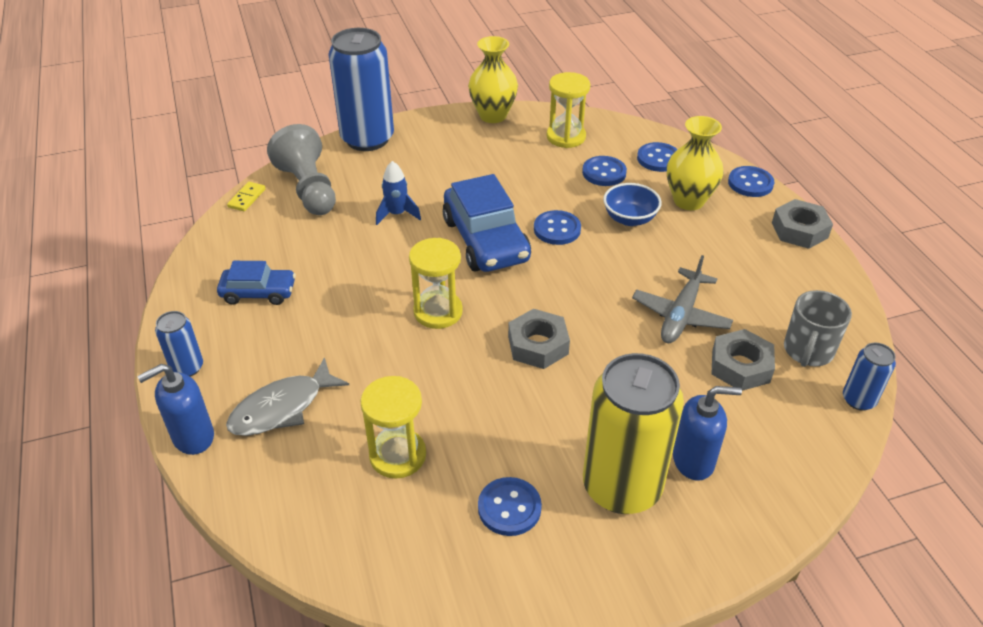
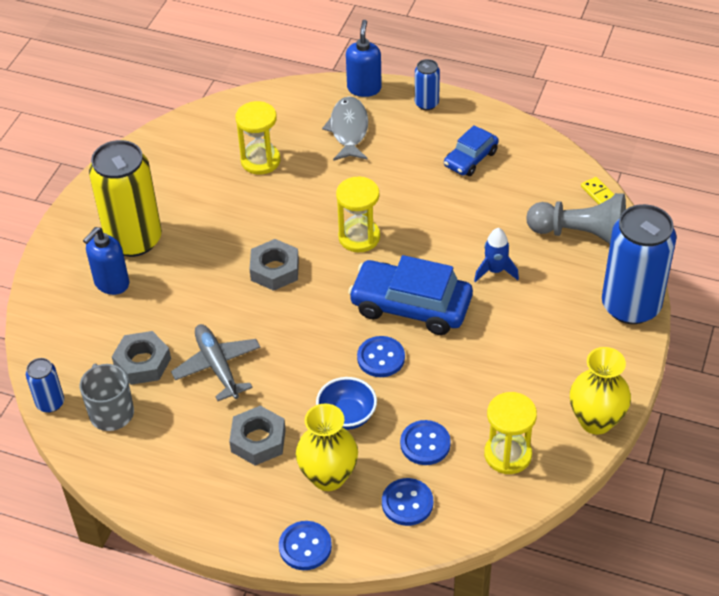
camera: 130 degrees right, 5 degrees up
blue button [478,477,542,536] -> none
grey nut [772,199,833,249] -> grey nut moved to [229,406,286,465]

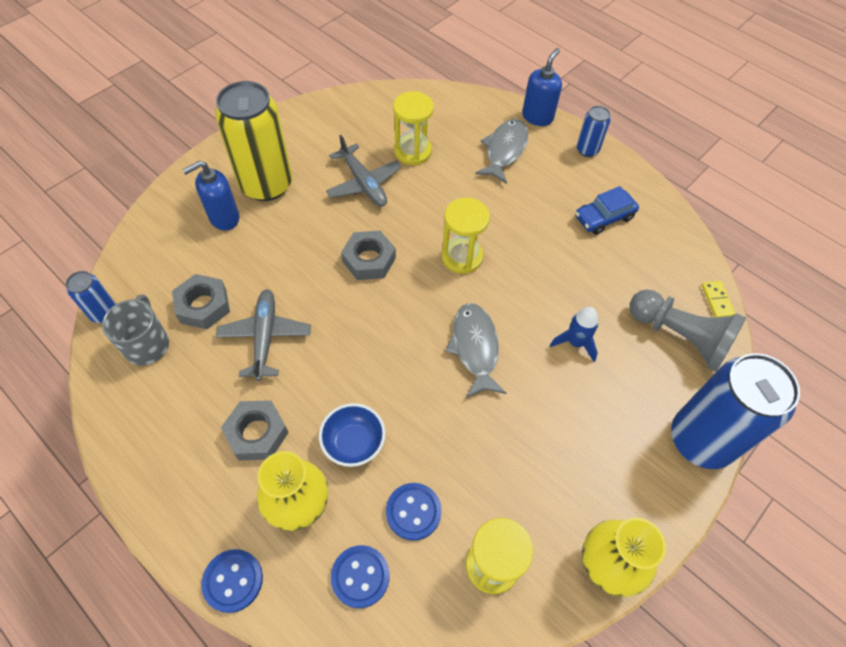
camera: 20 degrees right, 10 degrees up
blue car [348,255,473,335] -> grey fish [446,303,506,398]
blue button [357,336,405,377] -> none
none -> grey plane [326,135,401,207]

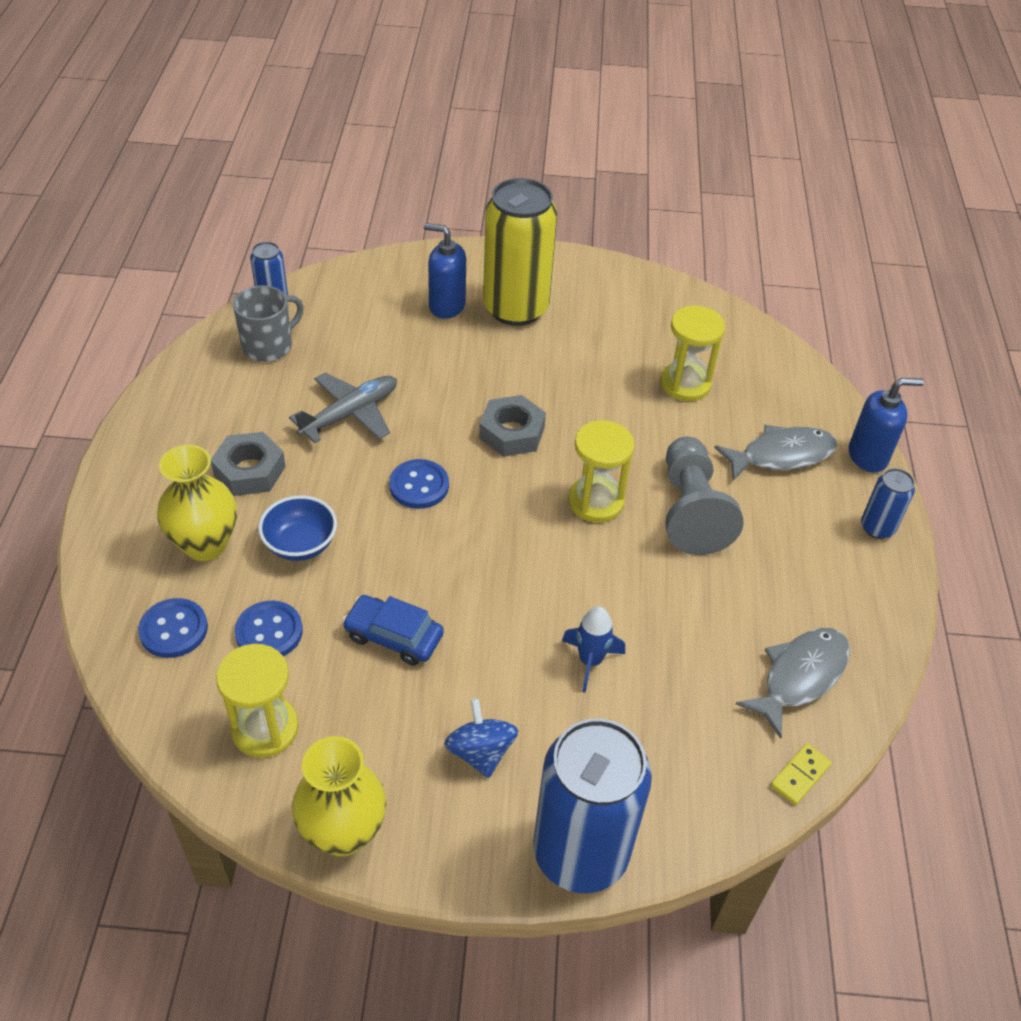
camera: 50 degrees right, 10 degrees down
grey nut [172,274,230,329] -> none
blue button [201,549,263,613] -> blue button moved to [389,459,449,509]
grey plane [326,135,401,207] -> none
grey fish [446,303,506,398] -> grey fish moved to [736,628,850,739]
blue car [575,186,639,235] -> blue car moved to [342,595,444,666]
grey pawn [629,289,746,371] -> grey pawn moved to [665,437,744,555]
none -> blue spinning top [444,698,518,778]

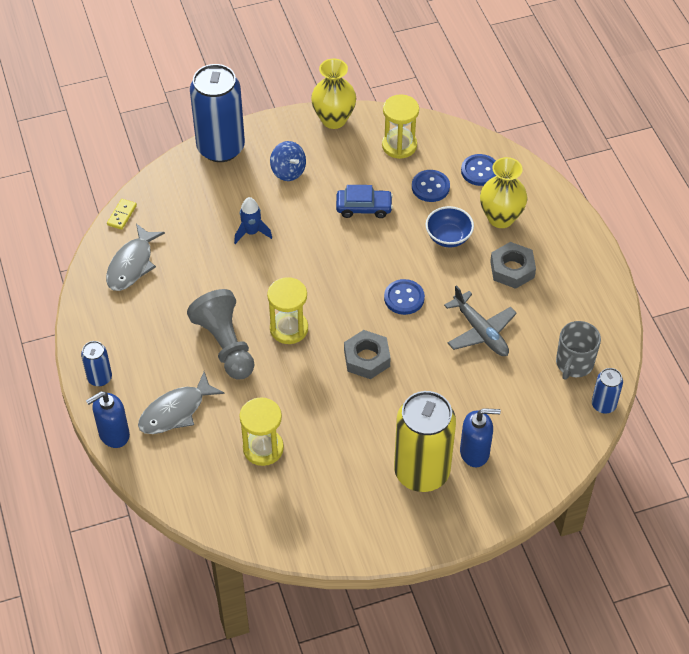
camera: 160 degrees right, 5 degrees up
grey plane [289,373,397,443] -> grey plane turned 60 degrees counterclockwise [444,285,517,356]

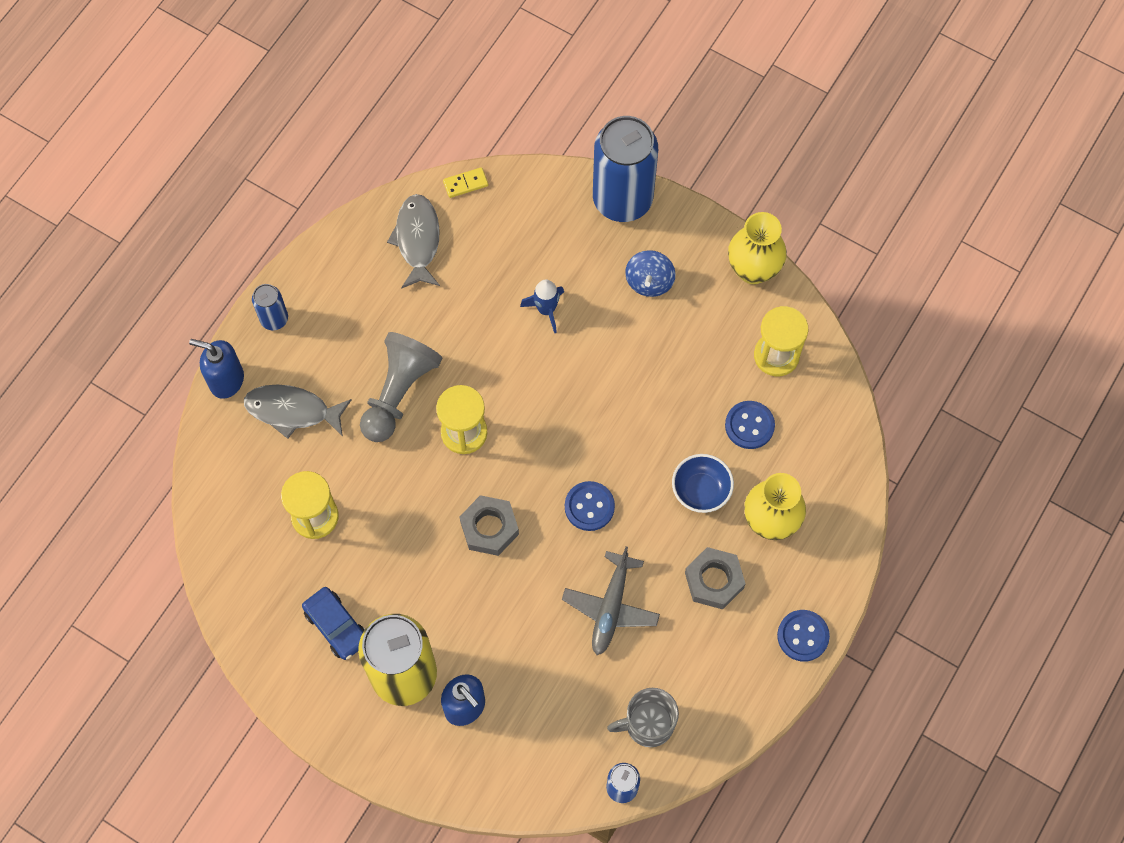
camera: 50 degrees right, 15 degrees up
grey fish [106,224,165,291] -> grey fish turned 105 degrees clockwise [387,194,440,289]
blue car [336,185,393,218] -> blue car moved to [302,587,365,660]
blue button [461,154,496,186] -> blue button moved to [777,610,830,662]

